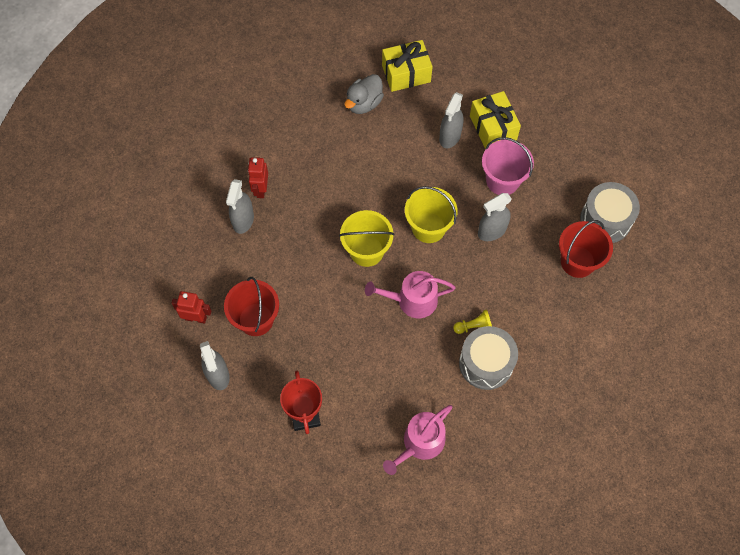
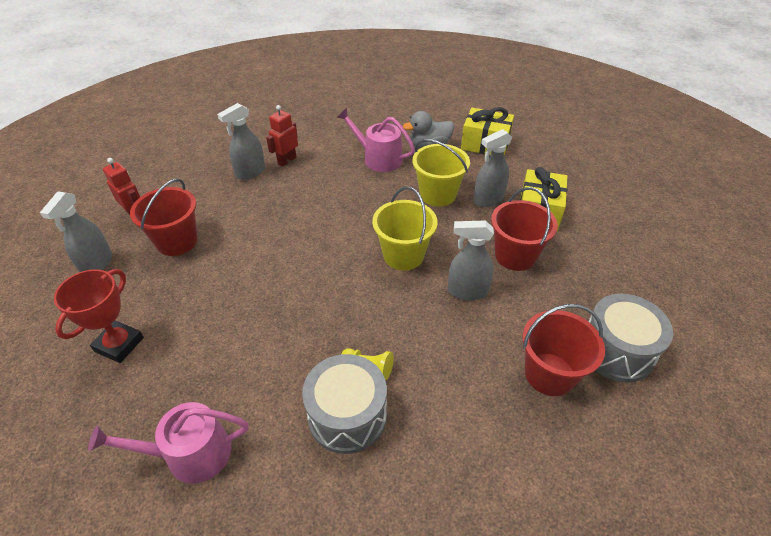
camera: 35 degrees right, 20 degrees down
yellow bucket [339,210,395,267] -> yellow bucket moved to [412,139,470,207]
pink watering can [365,271,456,318] -> pink watering can moved to [337,108,415,172]
pink bucket [482,137,534,195] -> red bucket [491,187,558,271]

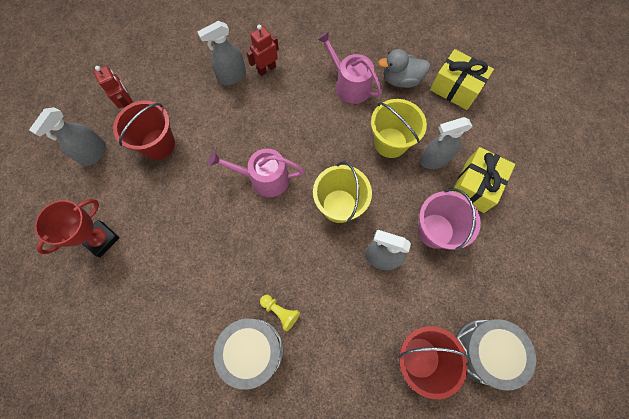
camera: 15 degrees right, 25 degrees up
pink watering can [88,402,249,484] -> pink watering can moved to [208,149,304,197]
red bucket [491,187,558,271] -> pink bucket [418,189,481,251]

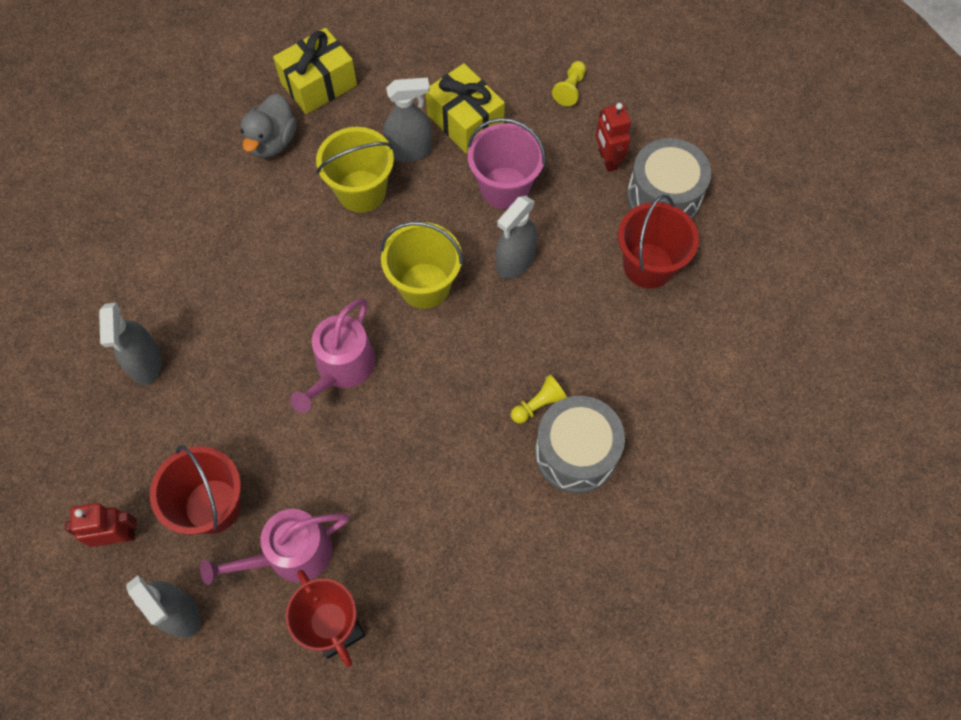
camera: 70 degrees left, 5 degrees down
red robot [246,25,279,76] -> red robot moved to [595,103,631,172]
pink watering can [317,31,382,104] -> pink watering can moved to [200,509,349,585]
grey spray bottle [420,117,473,169] -> grey spray bottle turned 105 degrees counterclockwise [384,78,432,162]
none -> yellow pawn [552,61,586,106]

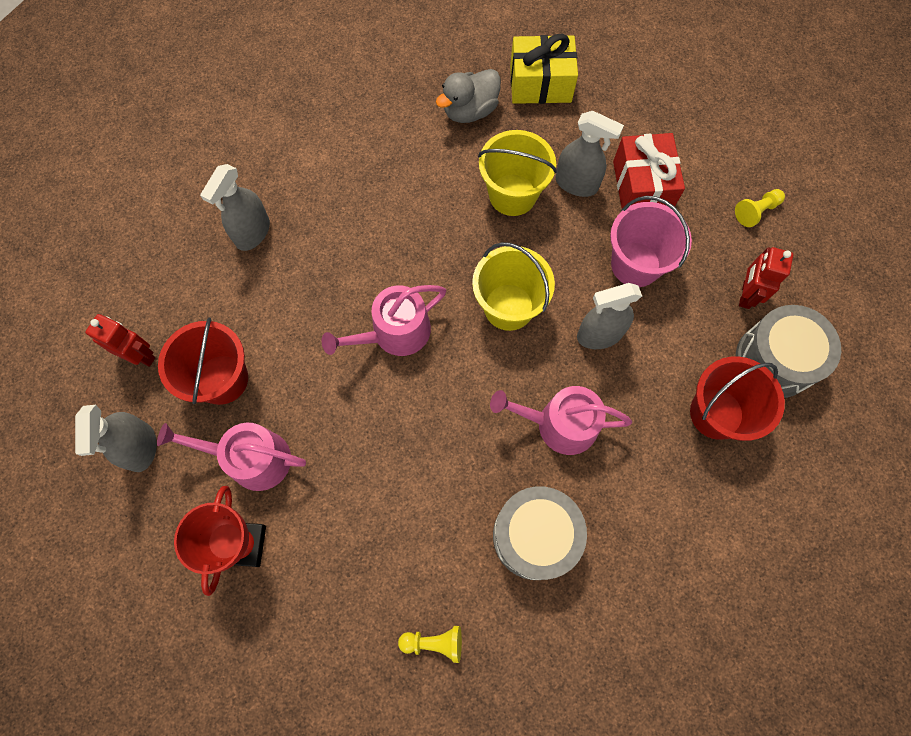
camera: 35 degrees right, 5 degrees up
yellow gift [426,63,505,154] -> red gift [613,133,685,209]
yellow pawn [511,375,567,424] -> yellow pawn moved to [398,626,462,663]
none -> pink watering can [490,386,632,455]

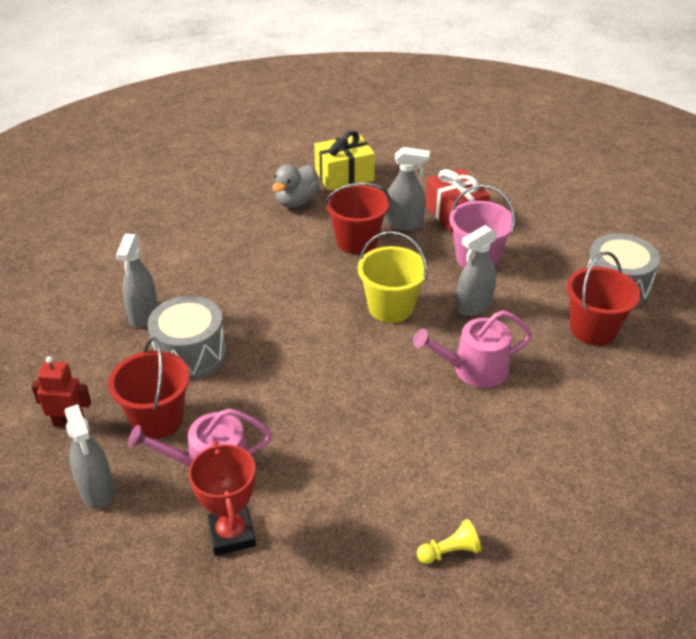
camera: 20 degrees left, 30 degrees down
pink watering can [321,285,446,356] -> none
yellow bucket [478,130,557,216] -> red bucket [324,182,390,254]
grey drum [493,486,587,580] -> grey drum moved to [148,296,226,380]
yellow pawn [735,189,785,227] -> none
red robot [739,247,793,309] -> none

